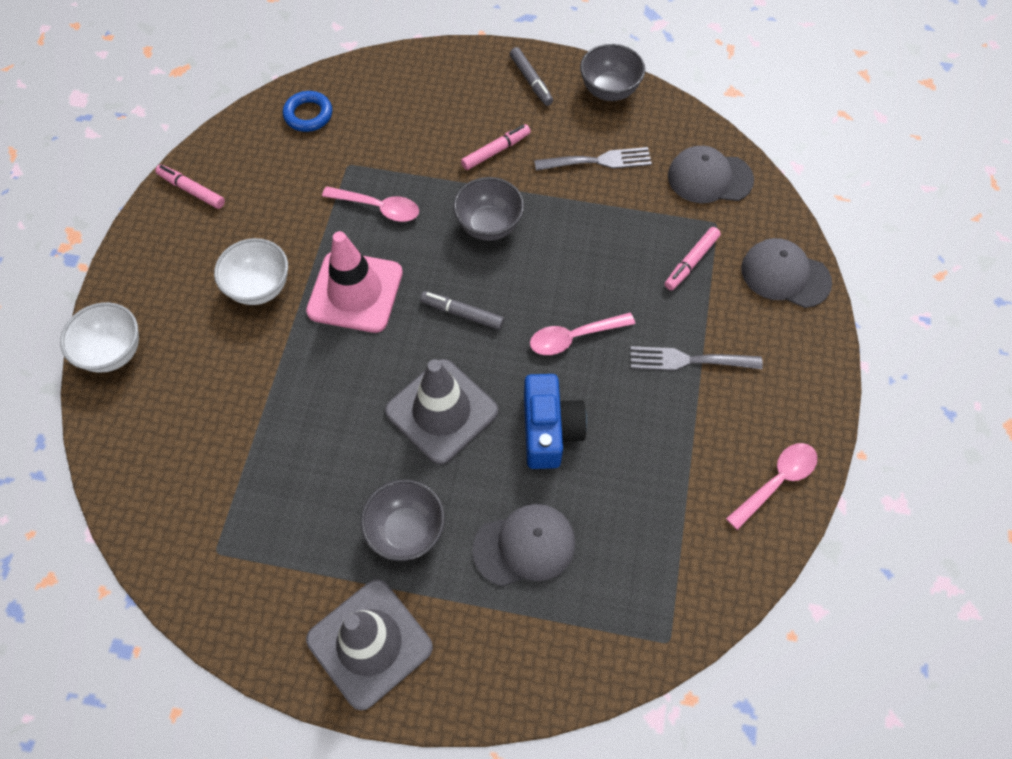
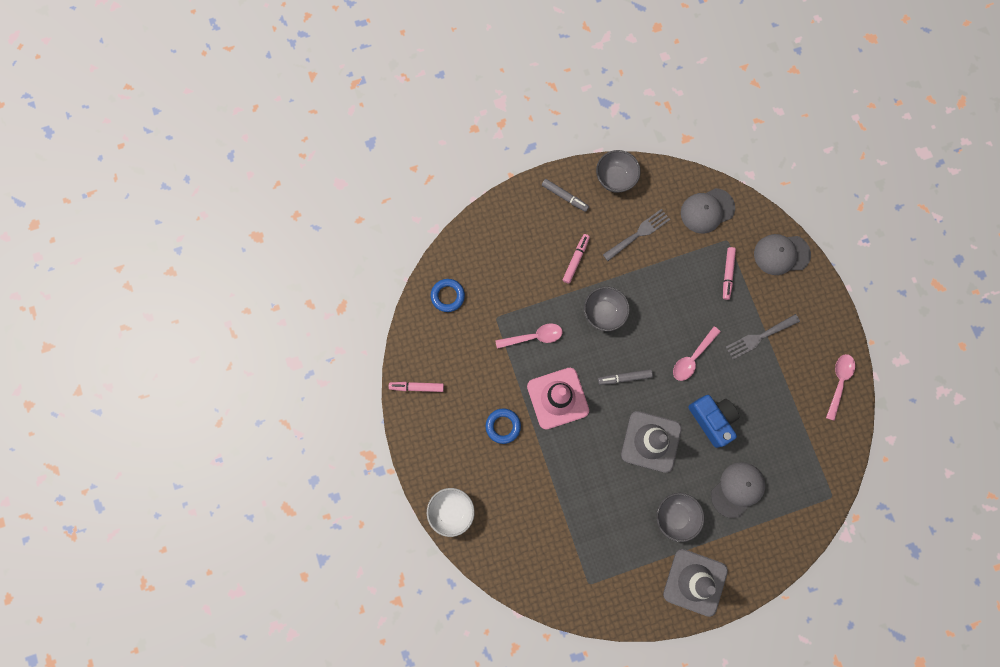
camera: 30 degrees left, 15 degrees up
white bowl [214,238,288,305] -> blue ring [486,408,521,444]

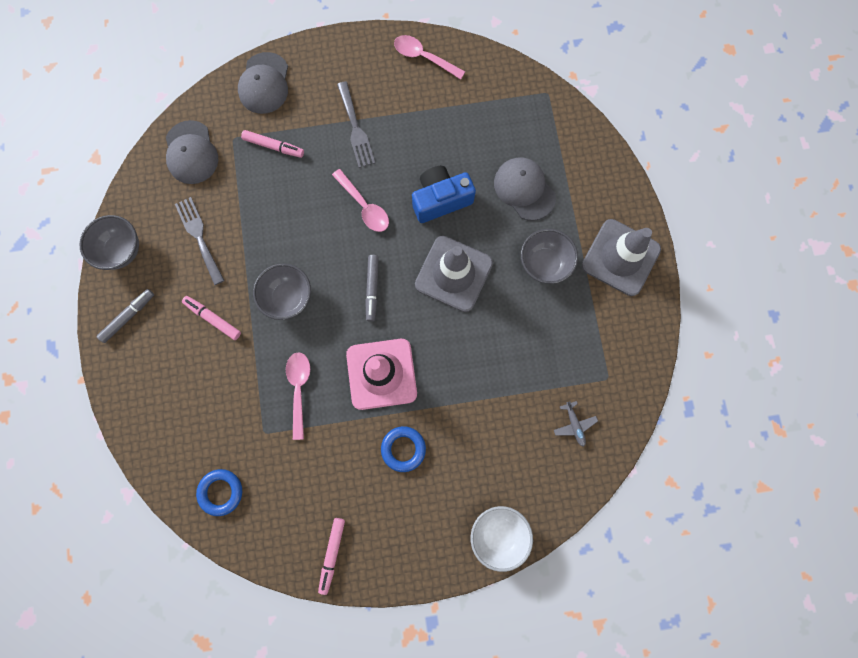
camera: 80 degrees left, 0 degrees up
none -> grey plane [554,401,598,447]

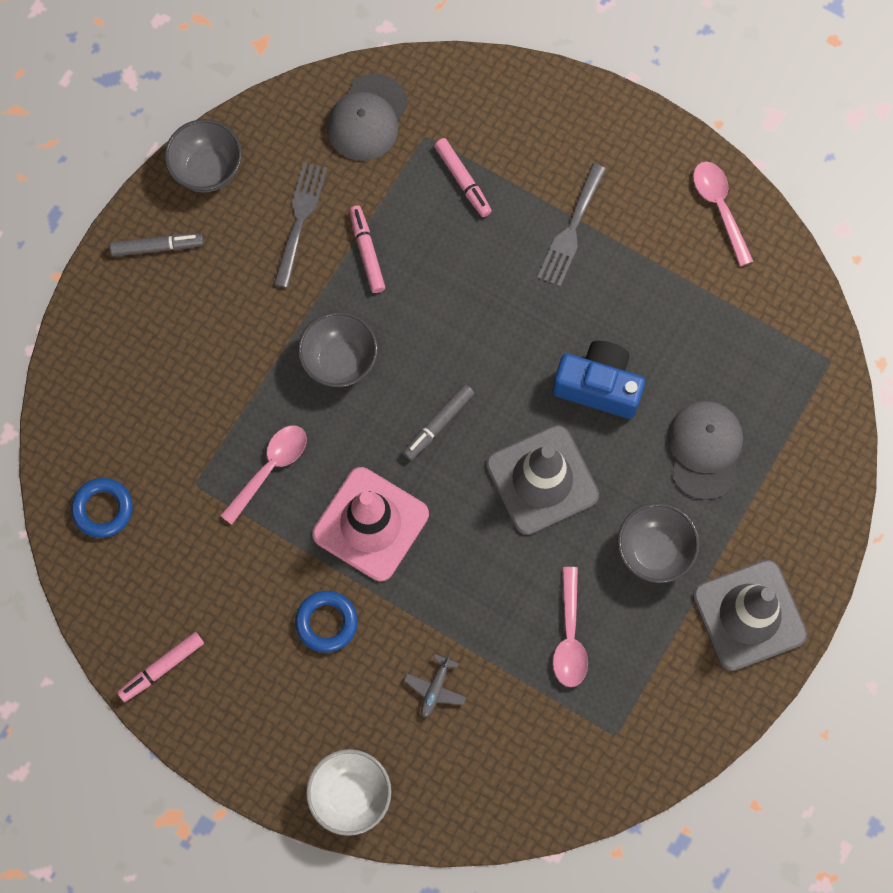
camera: 40 degrees right, 5 degrees down
pink marker [182,296,241,340] -> pink marker moved to [349,205,385,293]
grey cap [238,52,288,114] -> none
pink spoon [332,169,389,232] -> pink spoon moved to [553,567,588,687]
grey plane [554,401,598,447] -> grey plane moved to [404,654,466,718]

